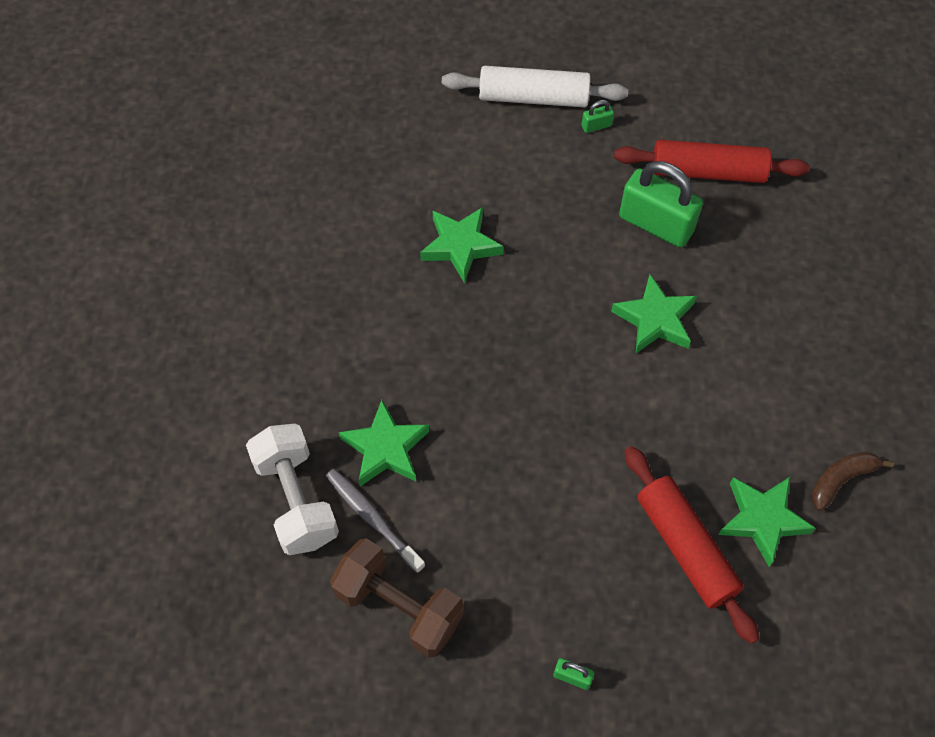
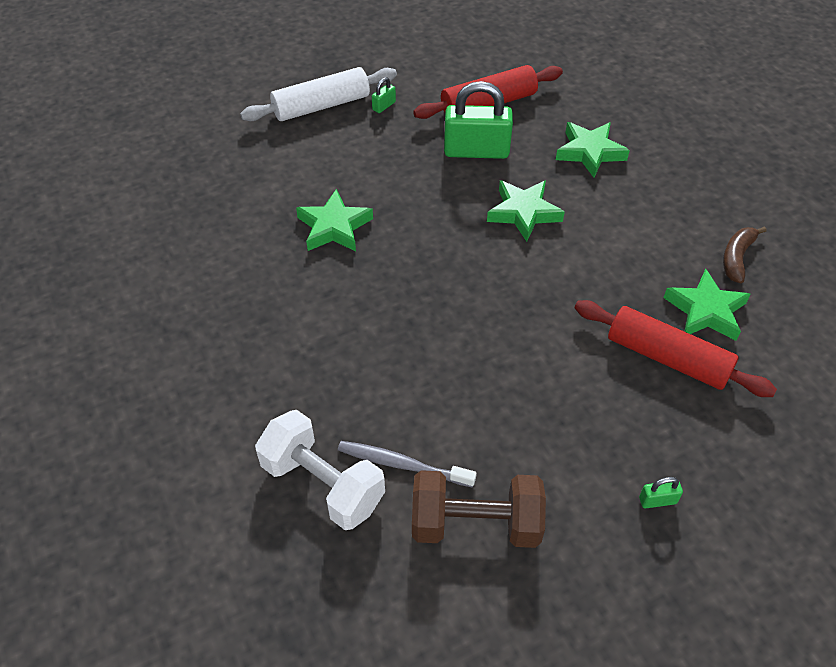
camera: 30 degrees left, 10 degrees down
green star [339,400,429,486] -> green star moved to [556,122,630,178]

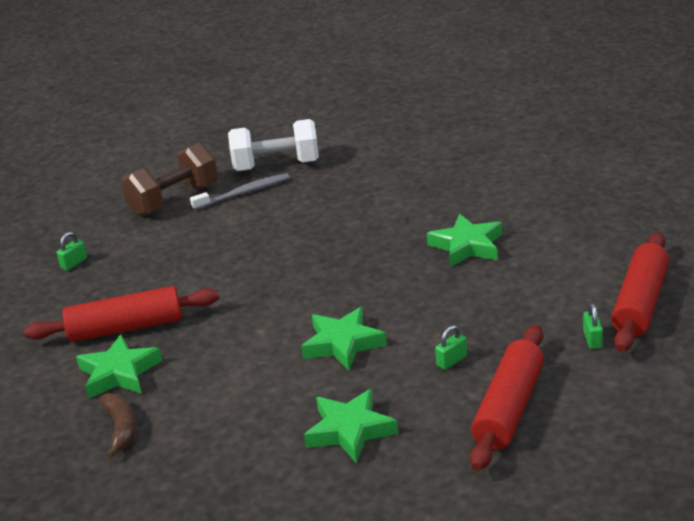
camera: 140 degrees right, 20 degrees down
white rolling pin [240,67,397,121] -> red rolling pin [611,232,669,352]
green padlock [444,81,513,159] -> green padlock [435,325,467,370], size x0.42

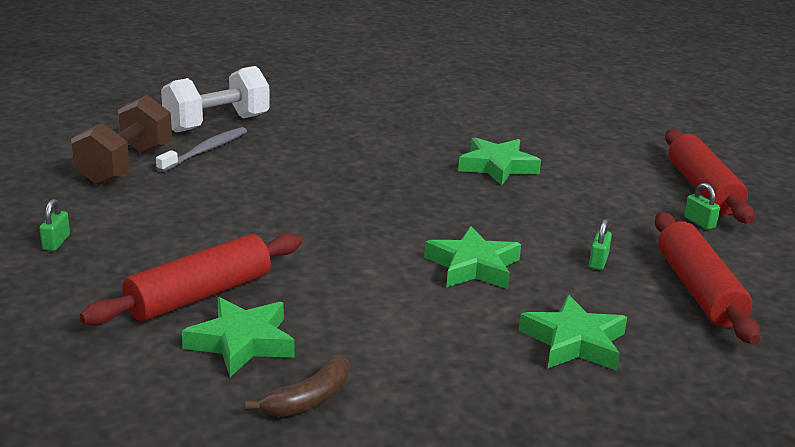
camera: 35 degrees left, 5 degrees down
brown banana [99,393,136,458] -> brown banana turned 90 degrees clockwise [245,355,350,417]

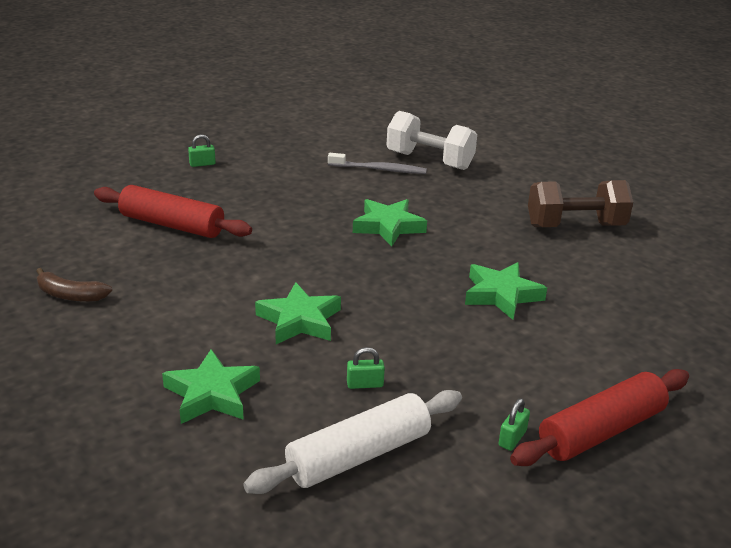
camera: 65 degrees right, 5 degrees up
brown dumbbell [71,95,172,186] -> brown dumbbell moved to [528,180,633,227]
green star [182,297,294,377] -> green star moved to [353,199,427,247]
red rolling pin [655,212,760,344] -> white rolling pin [243,390,462,494]

